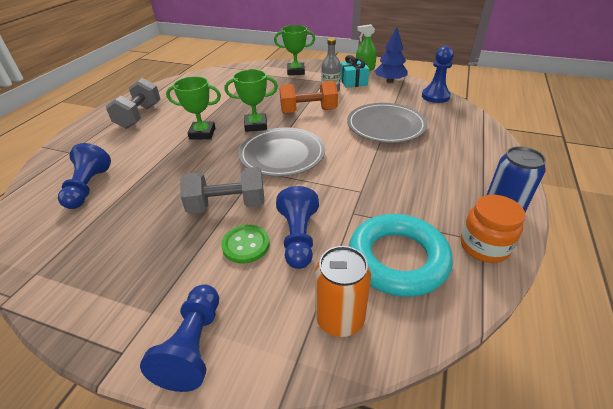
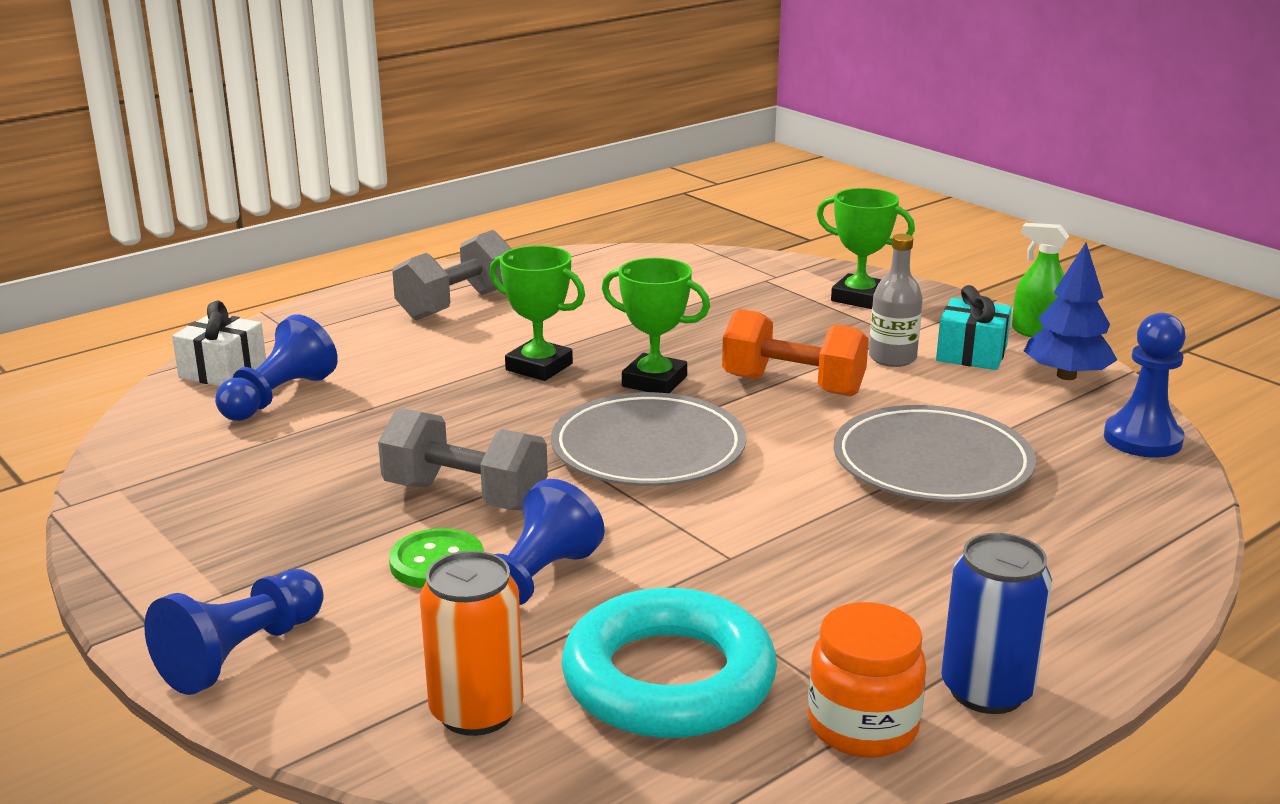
camera: 30 degrees right, 15 degrees down
none -> white gift [172,300,266,386]

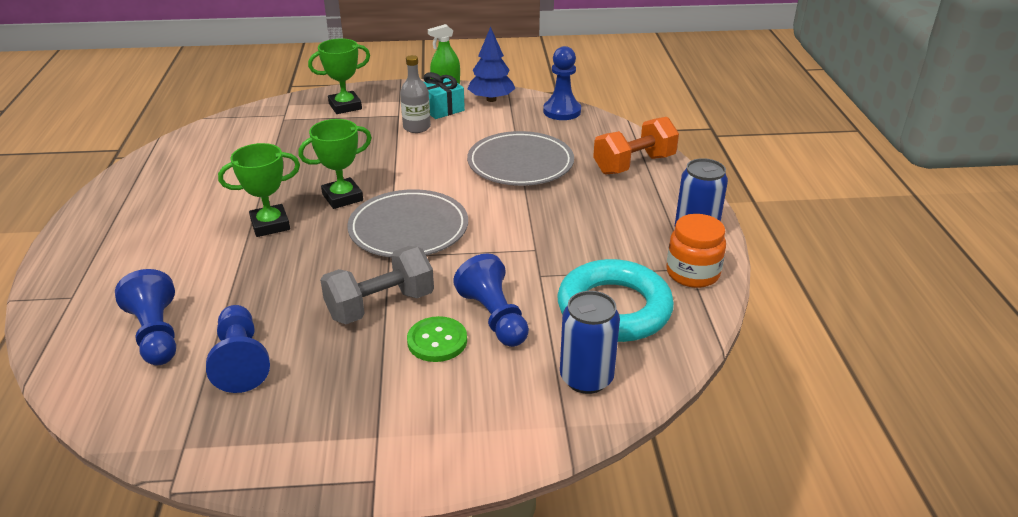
camera: 55 degrees left, 10 degrees up
blue pawn [144,569,323,695] -> blue pawn moved to [206,305,270,393]
white gift [172,300,266,386] -> none
grey dumbbell [392,230,512,321] -> none
orange can [420,551,524,736] -> blue can [560,291,620,394]
orange dumbbell [722,309,869,397] -> orange dumbbell moved to [593,117,679,175]

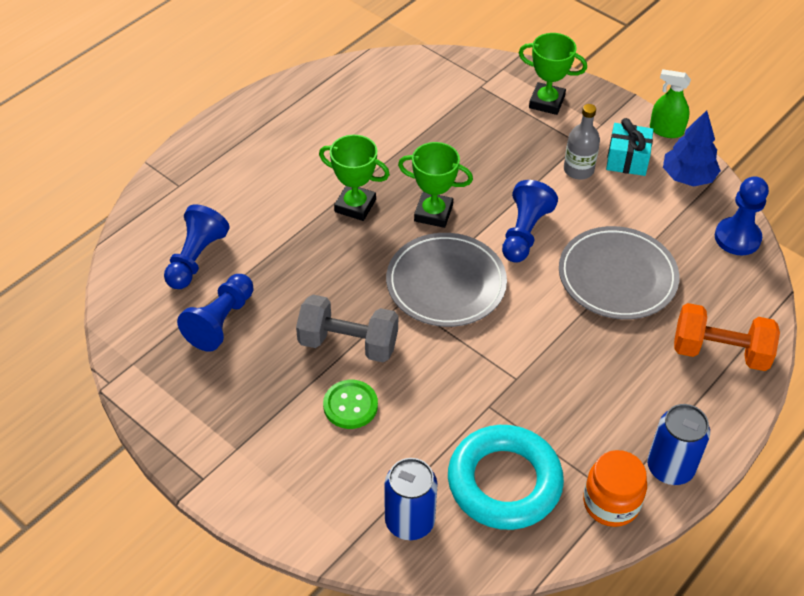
camera: 45 degrees right, 15 degrees up
blue pawn [453,253,529,347] -> blue pawn moved to [502,180,558,263]

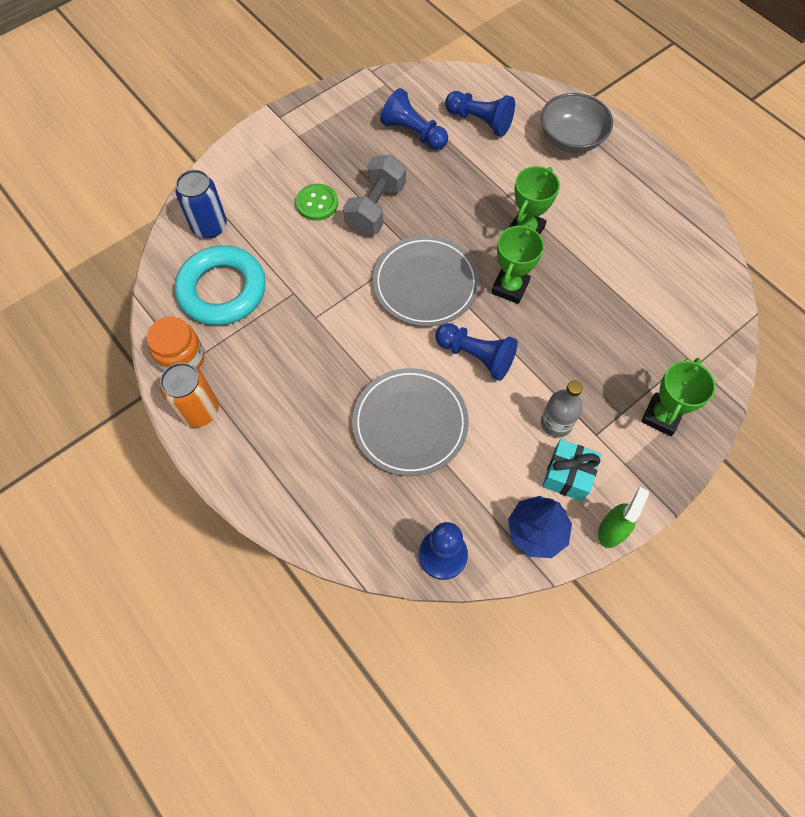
camera: 100 degrees right, 15 degrees up
blue can [647,404,710,485] -> orange can [160,363,219,427]
orange dumbbell [674,303,780,371] -> none
none -> grey bowl [541,93,613,153]

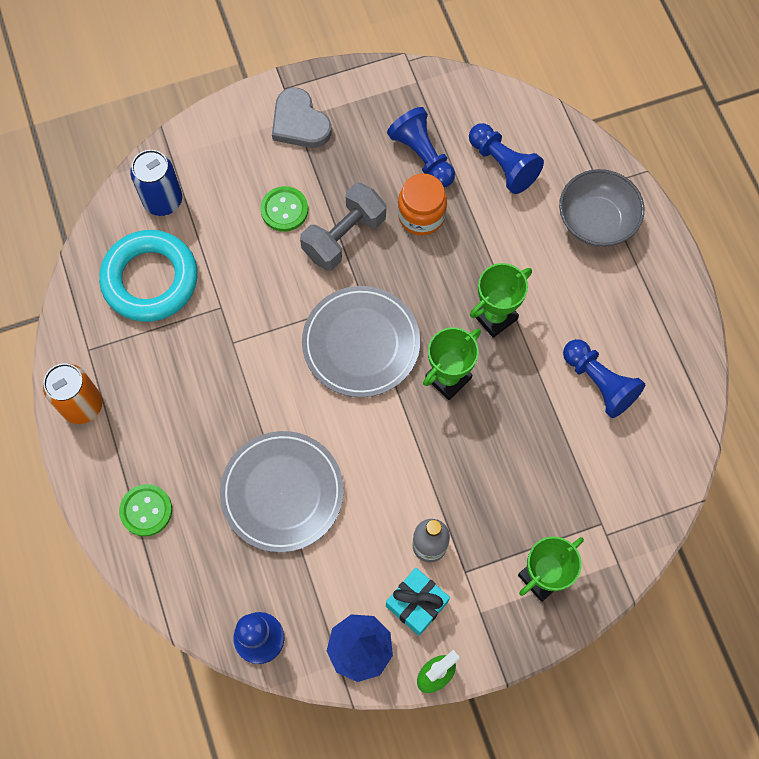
camera: 20 degrees right, 5 degrees up
orange jar [147,317,204,372] -> orange jar moved to [398,173,447,235]
blue pawn [435,323,518,381] -> blue pawn moved to [563,339,645,418]
none -> green button [119,484,172,537]
none -> grey heart [272,87,332,148]

